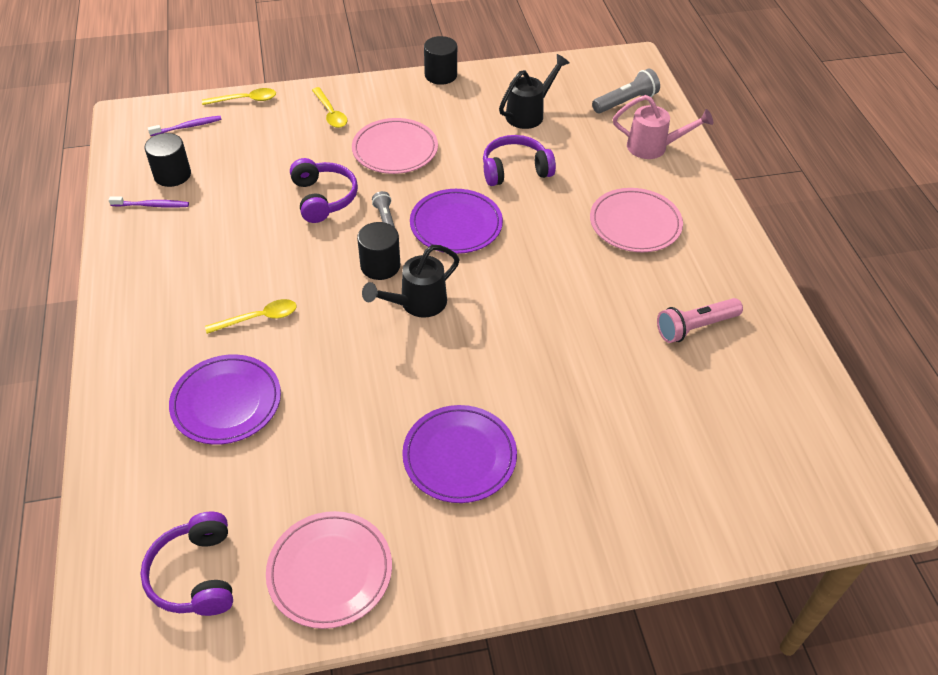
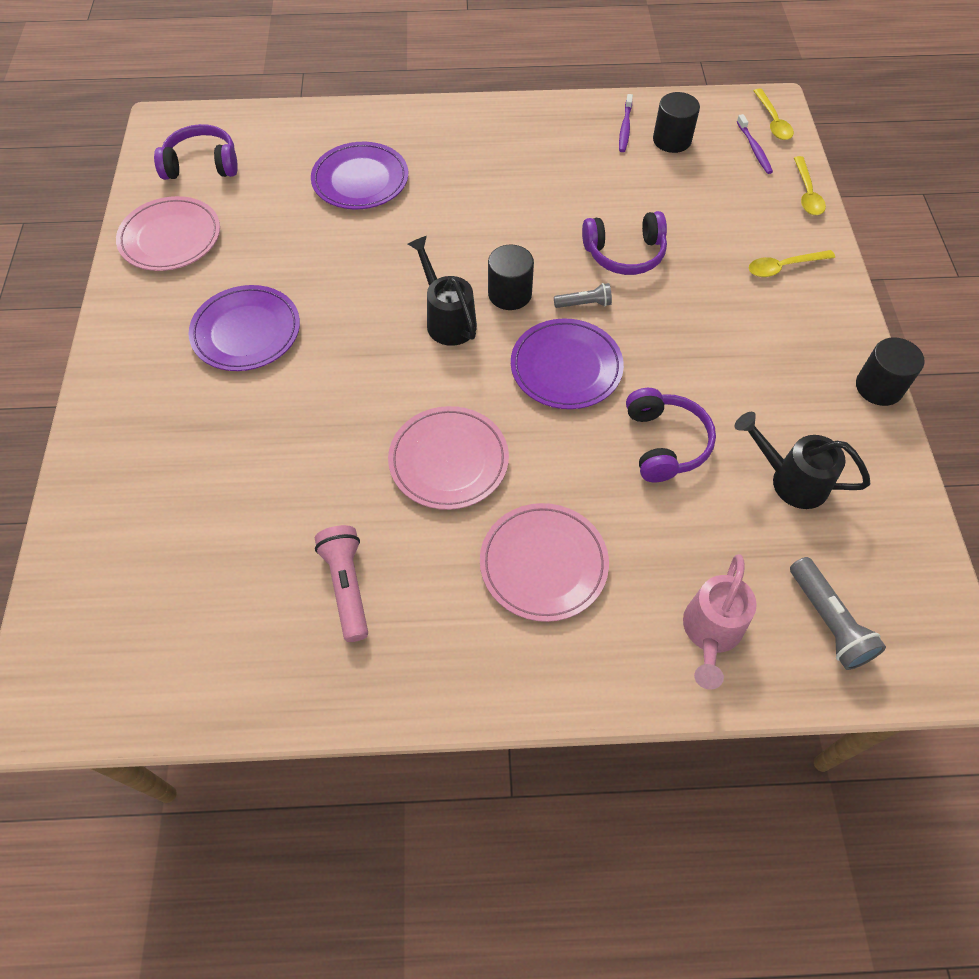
camera: 100 degrees right, 10 degrees up
yellow spoon [205,299,297,334] -> yellow spoon moved to [754,89,794,140]
pink plate [352,118,438,174] -> pink plate moved to [388,406,509,510]
black watering can [499,54,569,129] -> black watering can turned 150 degrees clockwise [735,412,870,509]

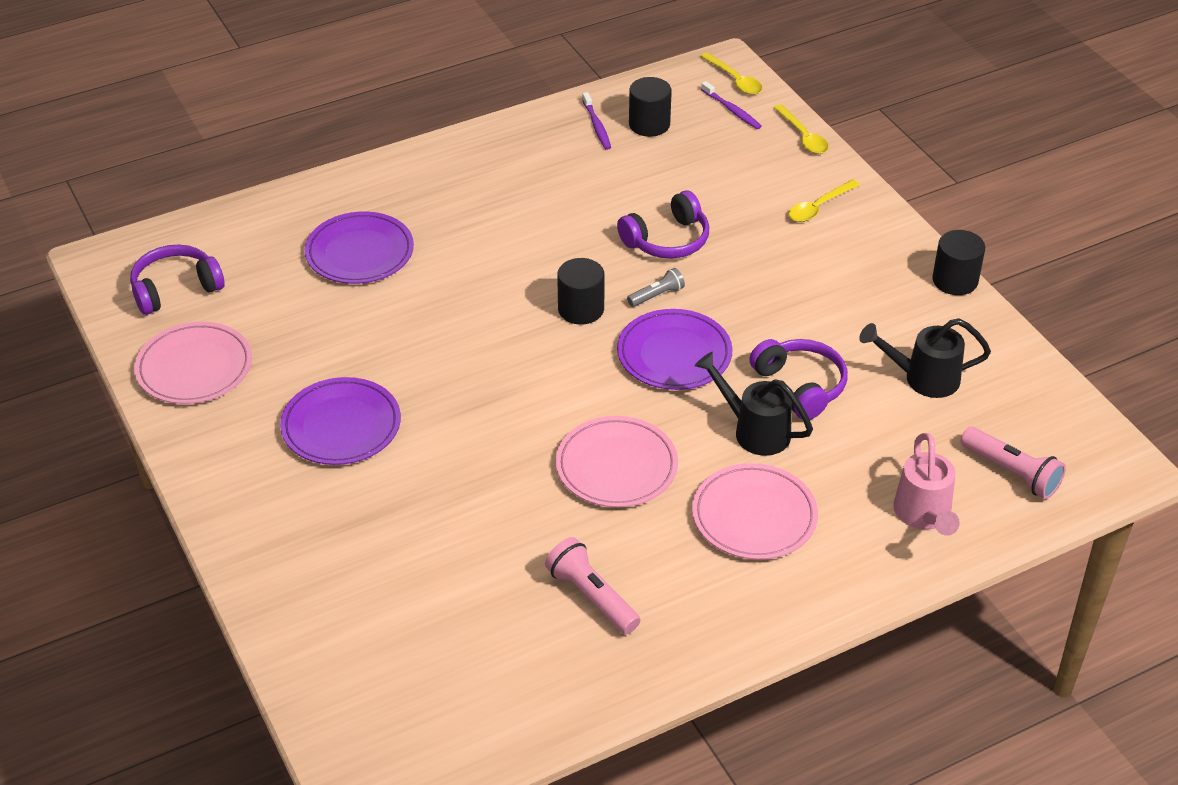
camera: 25 degrees left, 15 degrees down
black watering can [408,236,477,346] -> black watering can moved to [695,352,813,456]
grey flashlight [790,557,886,670] -> pink flashlight [960,427,1066,499]

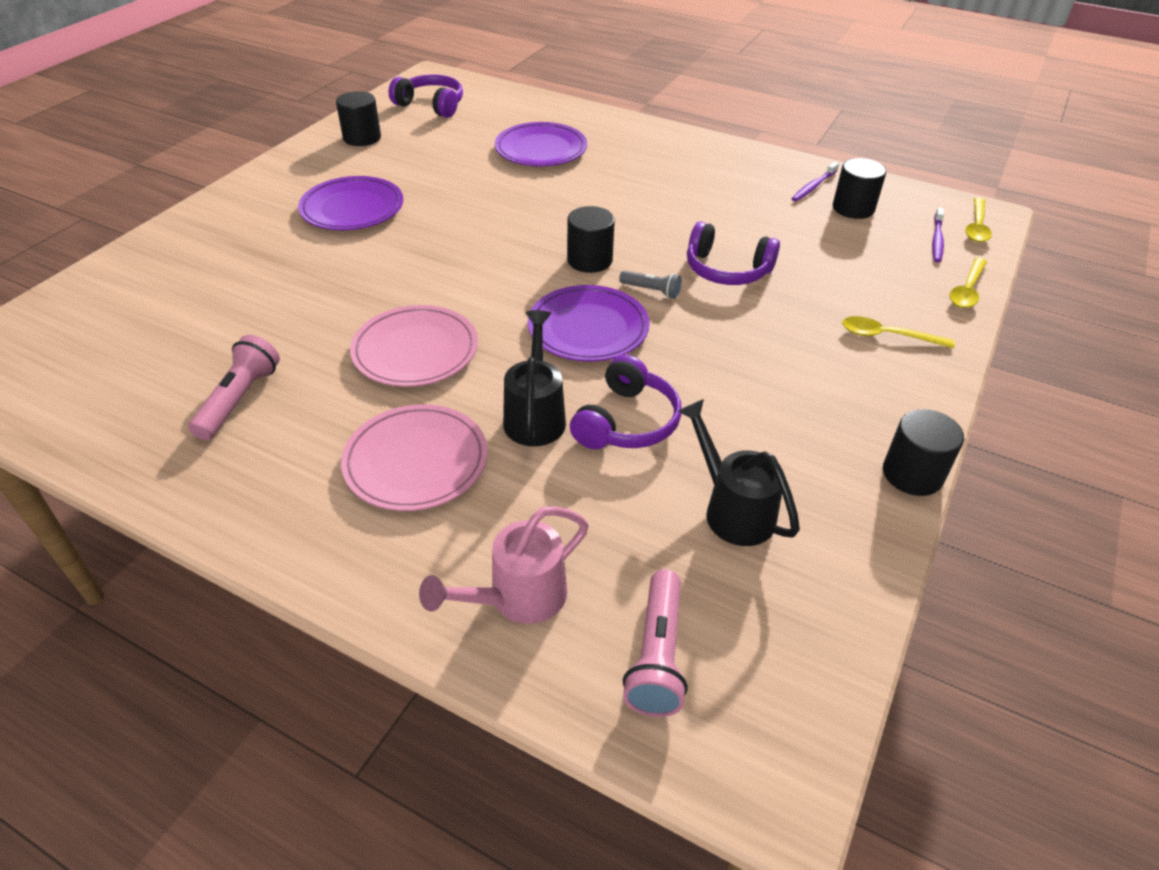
camera: 55 degrees right, 0 degrees up
pink plate [134,322,252,404] -> black cylinder [336,91,381,146]

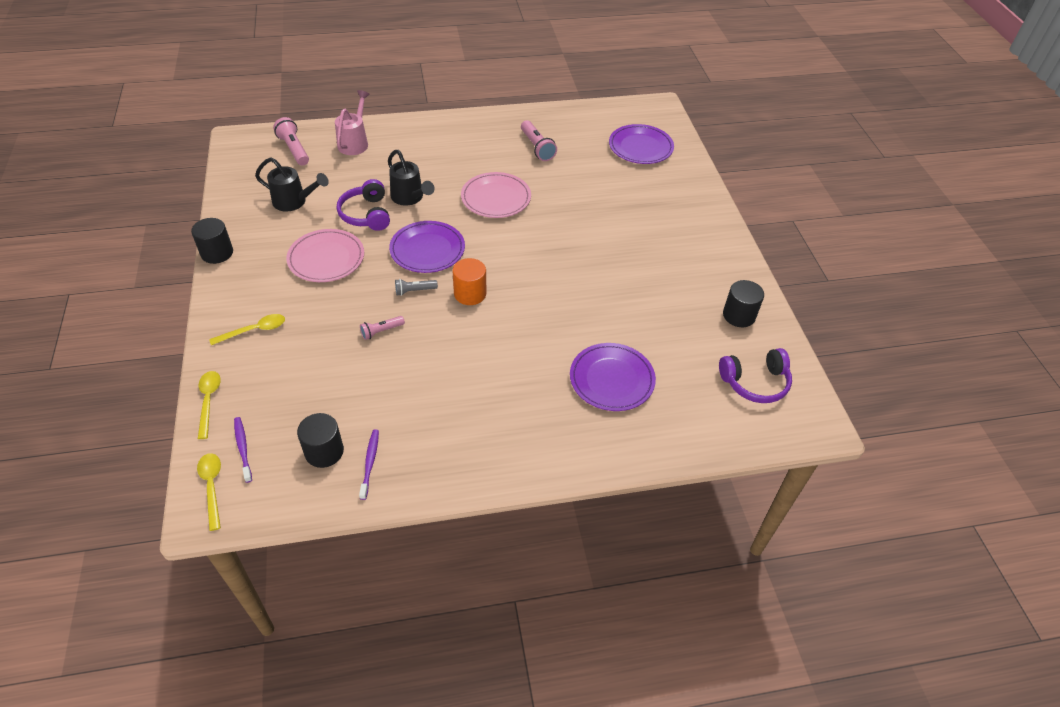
camera: 140 degrees right, 5 degrees up
purple plate [298,176,403,230] -> purple plate moved to [609,124,674,164]
pink plate [341,404,488,511] -> pink plate moved to [286,229,364,282]
black cylinder [567,206,615,273] -> orange cylinder [453,258,486,305]
purple headphones [687,221,780,285] -> pink flashlight [360,316,405,340]

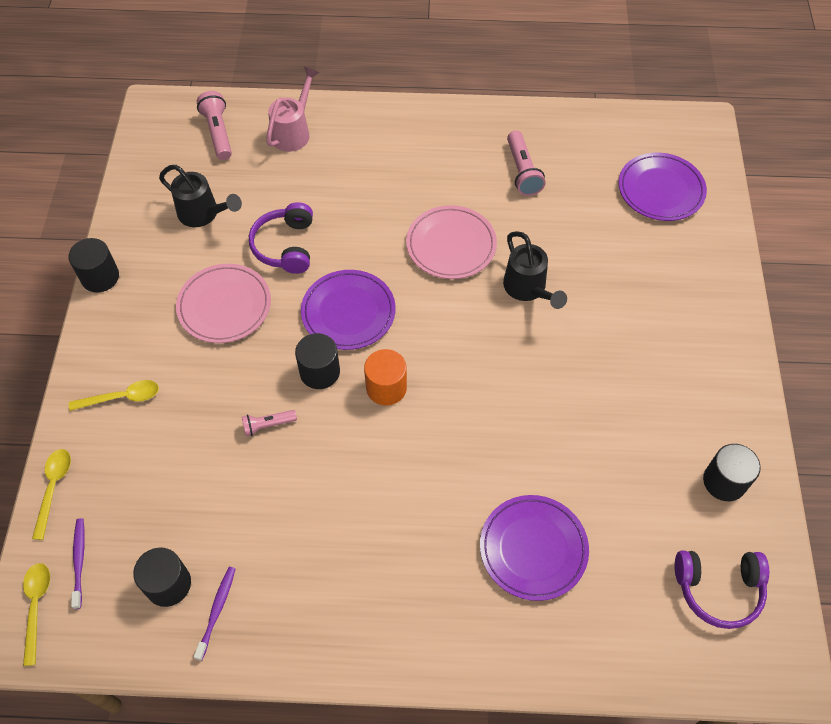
camera: 15 degrees right, 10 degrees up
black watering can [388,150,434,206] -> black watering can moved to [503,231,567,309]
grey flashlight [395,279,438,296] -> black cylinder [295,333,340,389]

